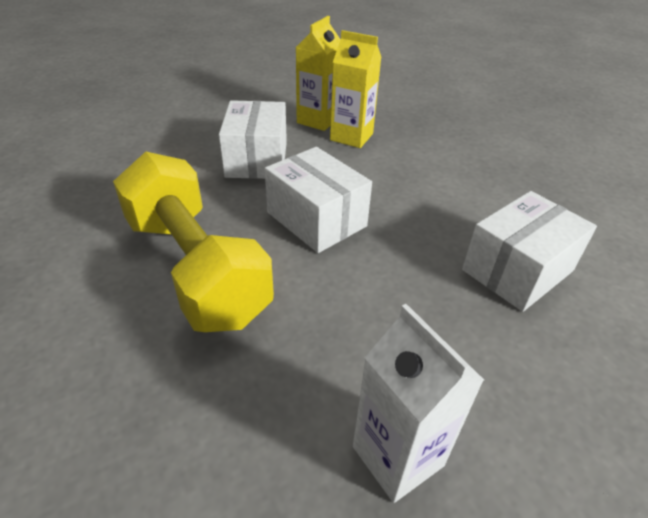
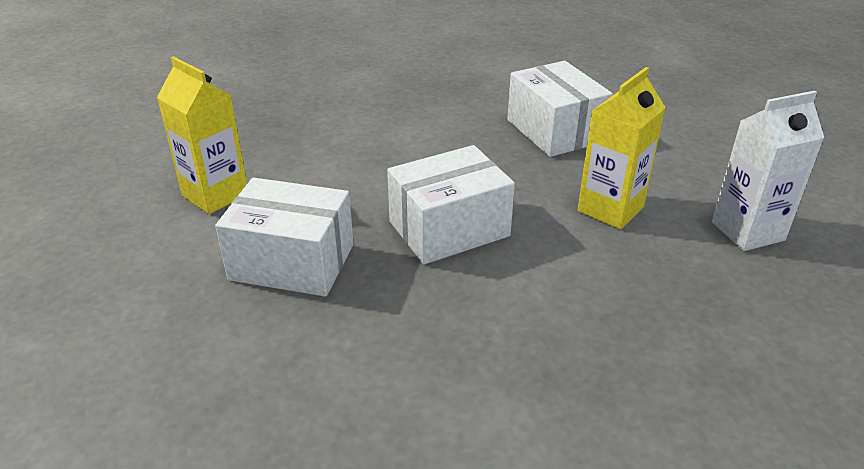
camera: 75 degrees left, 5 degrees down
yellow dumbbell [113,152,274,332] -> none
yellow carton [330,30,381,148] -> yellow carton moved to [578,67,666,229]

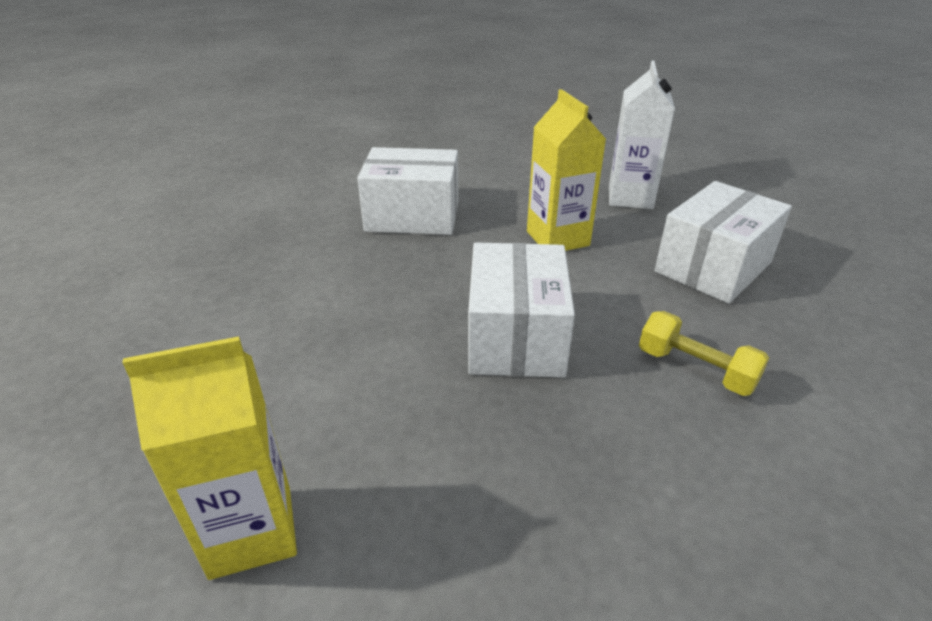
camera: 60 degrees left, 0 degrees up
white box [215,178,354,297] -> white box moved to [655,181,792,304]
none -> yellow dumbbell [639,311,769,396]

